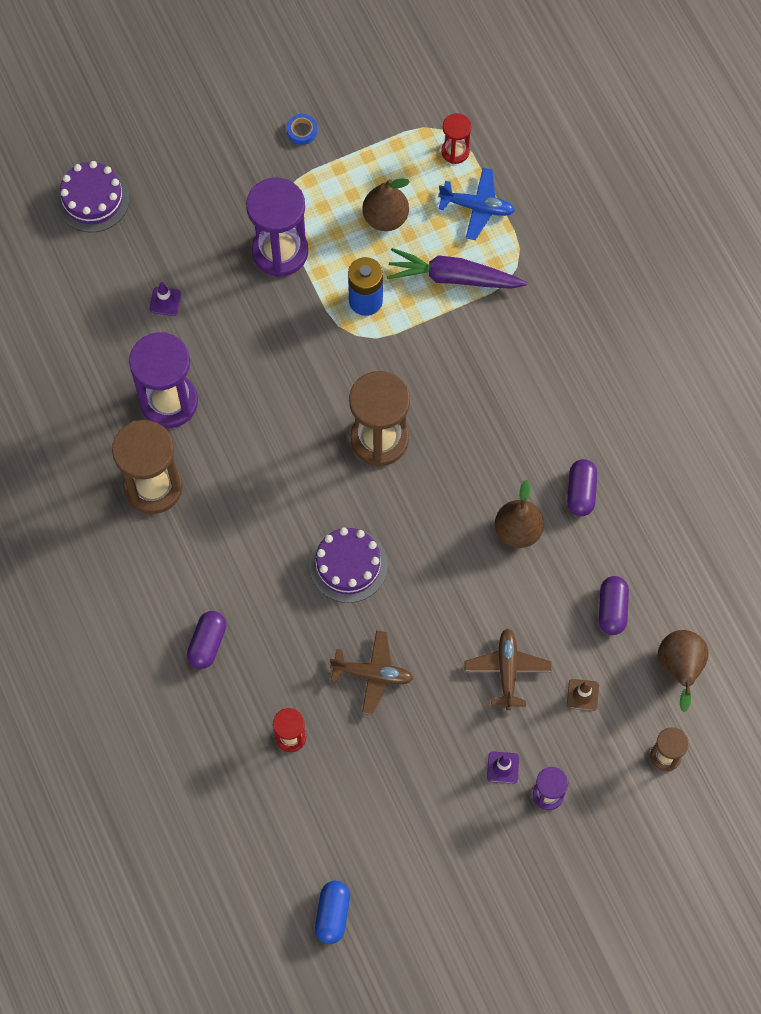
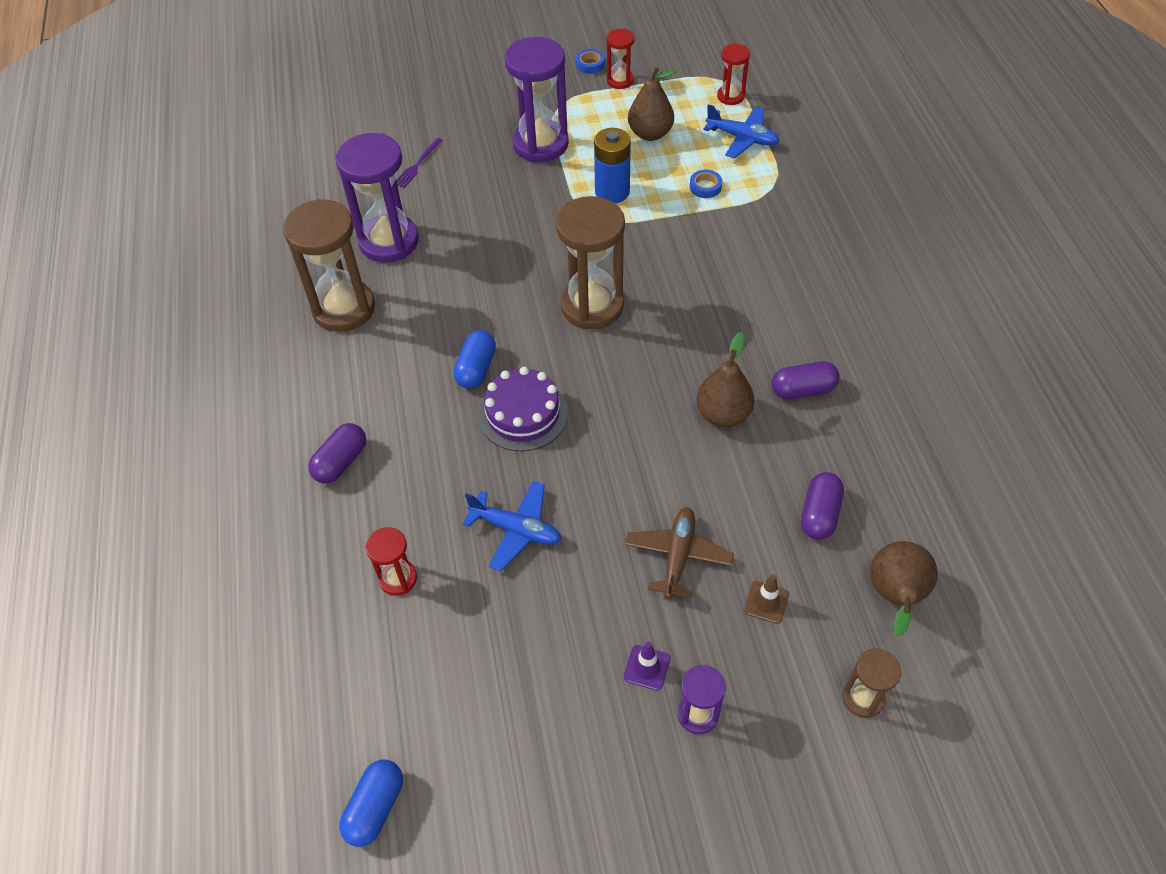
camera: 15 degrees right, 15 degrees down
purple cake [56,161,130,232] -> none
purple traffic cone [149,282,182,316] -> purple fork [396,138,443,188]
brown plane [330,630,413,715] -> blue plane [463,481,561,571]
purple carrot [387,248,527,289] -> blue tape [690,170,722,198]
purple capsule [567,459,597,517] -> purple capsule turned 60 degrees clockwise [772,361,840,400]
none -> blue capsule [453,330,496,389]
none -> red hourglass [606,29,635,89]

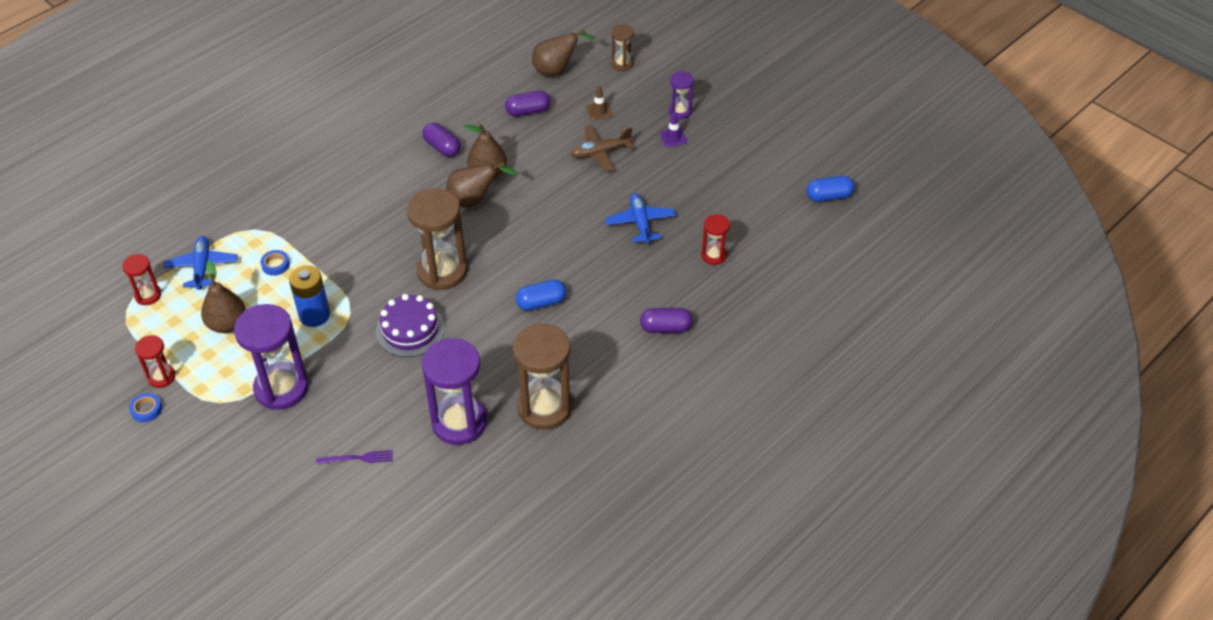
camera: 125 degrees left, 5 degrees down
purple cake [478,367,568,452] -> purple cake moved to [376,294,445,357]
none -> brown pear [446,162,517,207]

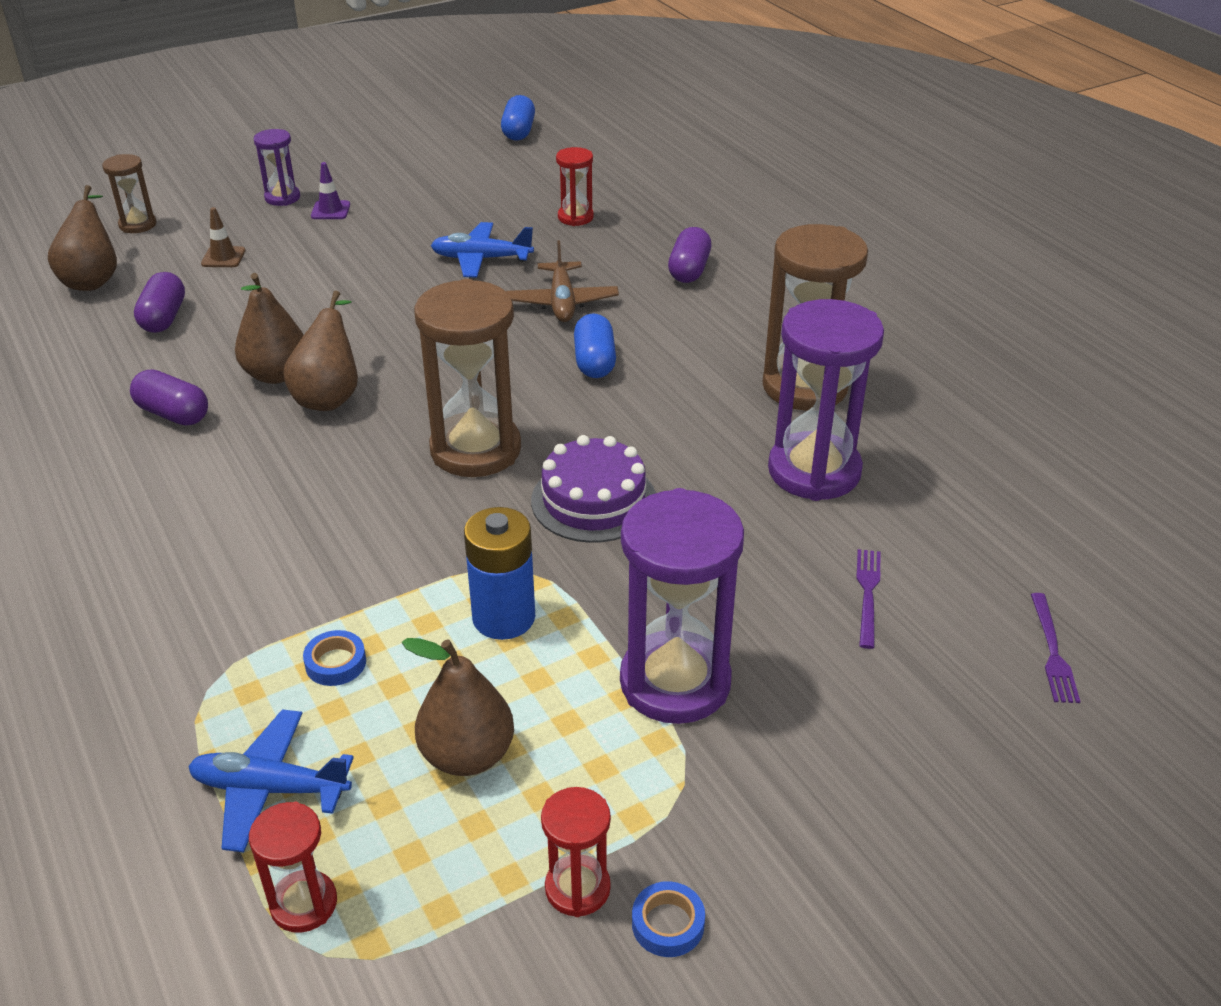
camera: 75 degrees left, 10 degrees down
purple capsule [422,122,461,157] -> purple capsule turned 60 degrees clockwise [130,369,208,426]
brown plane [571,125,634,171] -> brown plane moved to [506,240,619,322]
none -> purple fork [1031,593,1081,703]

